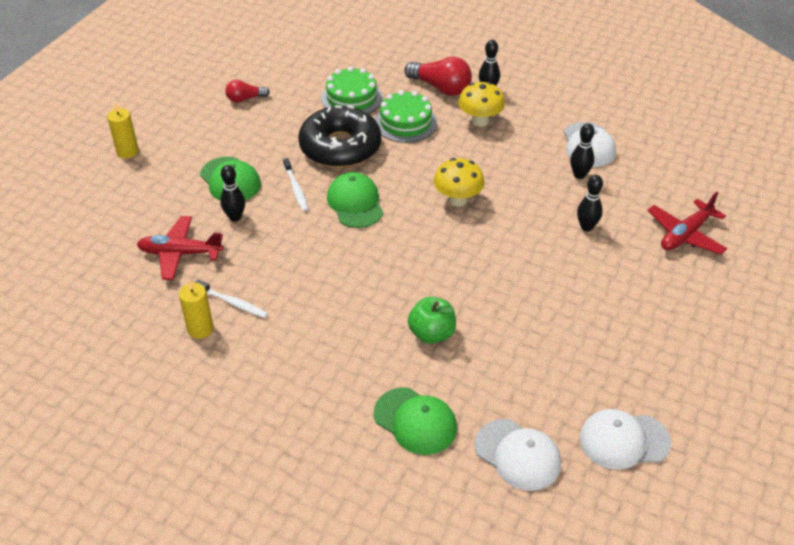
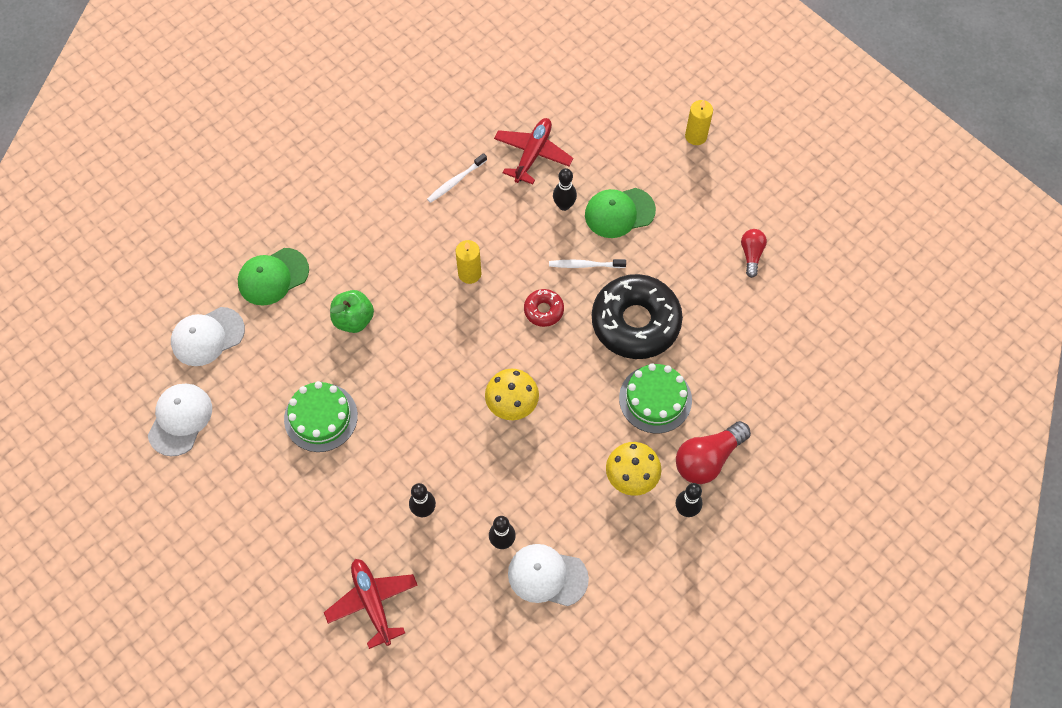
camera: 110 degrees right, 20 degrees up
yellow candle [179,279,213,339] -> yellow candle moved to [456,240,481,284]
green cake [321,66,382,114] -> green cake moved to [284,381,358,452]
green cap [327,172,383,228] -> red donut [524,289,564,327]

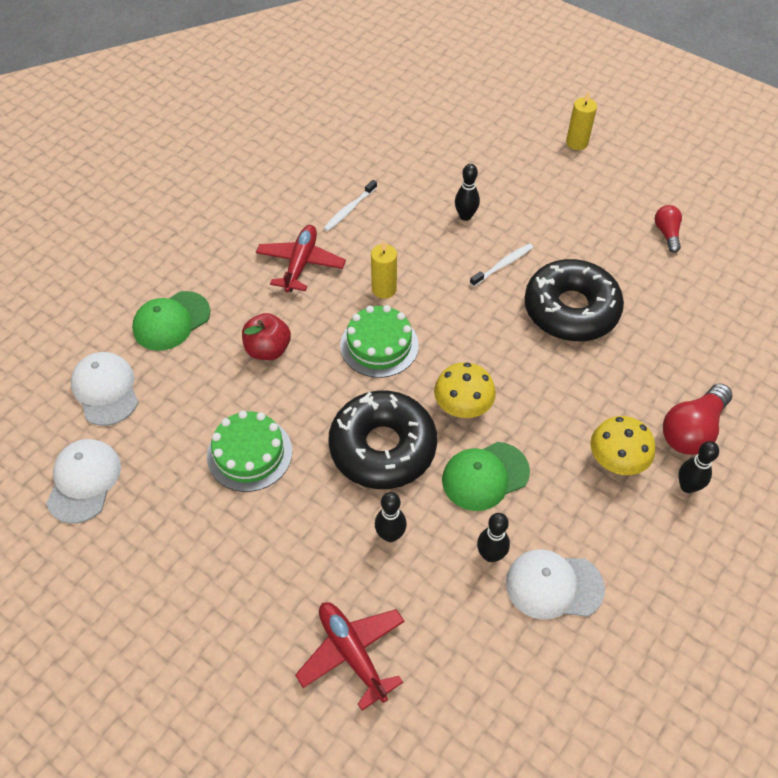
camera: 10 degrees left, 10 degrees down
white cap [171,307,245,366] -> white cap turned 105 degrees clockwise [71,352,138,426]
green apple [330,290,374,333] -> red apple [242,313,291,360]
red plane [494,118,573,184] -> red plane moved to [256,225,346,292]
red donut [524,289,564,327] -> none
white toothbrush [549,259,626,268] -> white toothbrush turned 150 degrees clockwise [470,243,533,287]
green cap [585,188,656,238] -> green cap moved to [442,442,530,511]
green cake [619,363,692,433] -> green cake moved to [340,305,419,378]
none -> black donut [328,391,437,489]

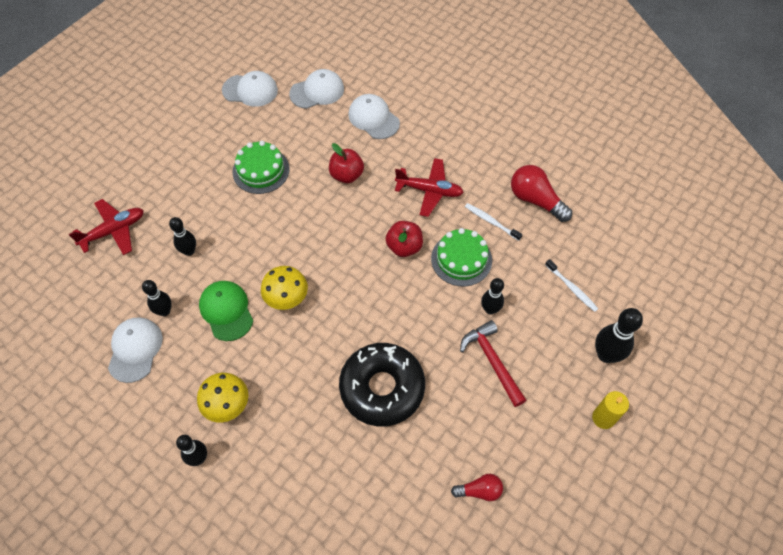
camera: 90 degrees right, 5 degrees up
green cap [132,291,210,351] -> white cap [349,94,400,139]
black donut [328,391,437,489] -> none
green cake [340,305,419,378] -> green cake moved to [431,228,492,286]
yellow candle [371,241,397,299] -> red apple [386,221,423,257]
white toothbrush [470,243,533,287] -> white toothbrush moved to [545,259,598,312]
red light bulb [663,384,732,455] -> red light bulb moved to [511,165,572,222]
none -> red hammer [460,320,526,407]
none -> black bowling pin [595,308,643,363]

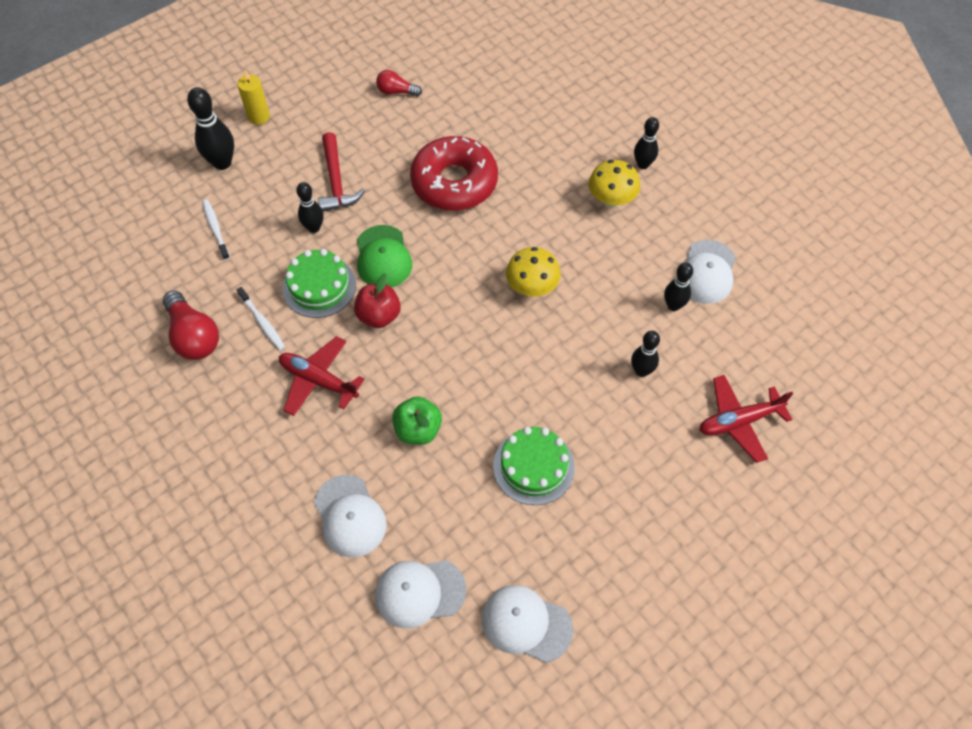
camera: 165 degrees left, 0 degrees up
green cap [199,281,253,341] -> green cap moved to [357,225,412,287]
red apple [329,143,364,183] -> green apple [392,396,442,445]
black donut [339,343,425,426] -> red donut [410,136,498,211]

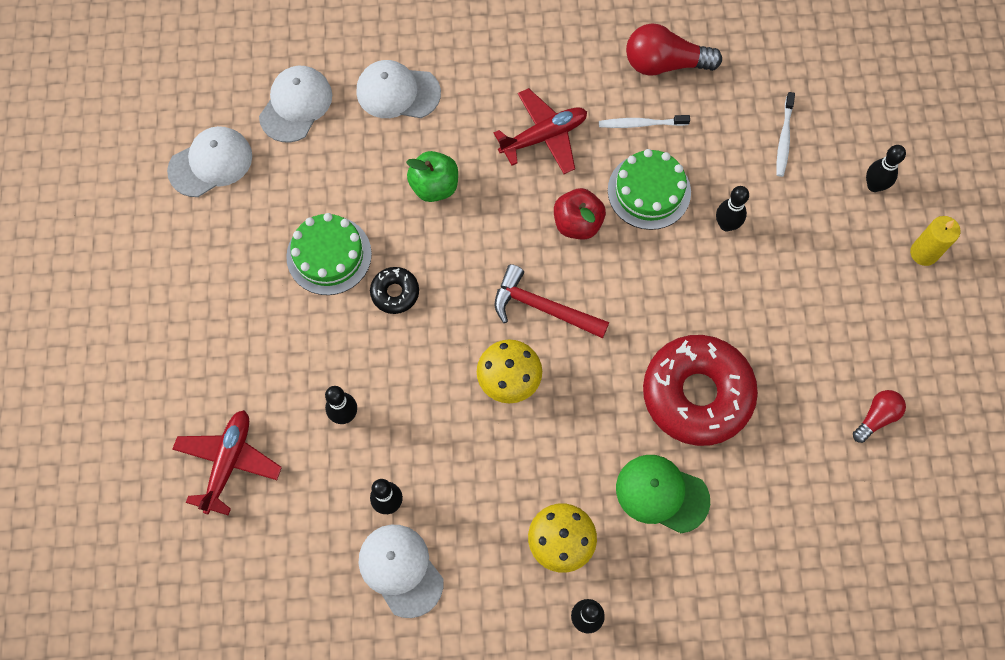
camera: 125 degrees right, 10 degrees up
black bowling pin [187,87,234,170] -> black bowling pin [866,145,906,192], size x0.65
white toothbrush [202,199,230,260] -> white toothbrush turned 90 degrees clockwise [776,92,795,177]
red hammer [318,132,365,212] -> red hammer moved to [495,264,609,338]
green cap [357,225,412,287] -> green cap moved to [616,455,710,533]
none -> black donut [370,267,419,314]

